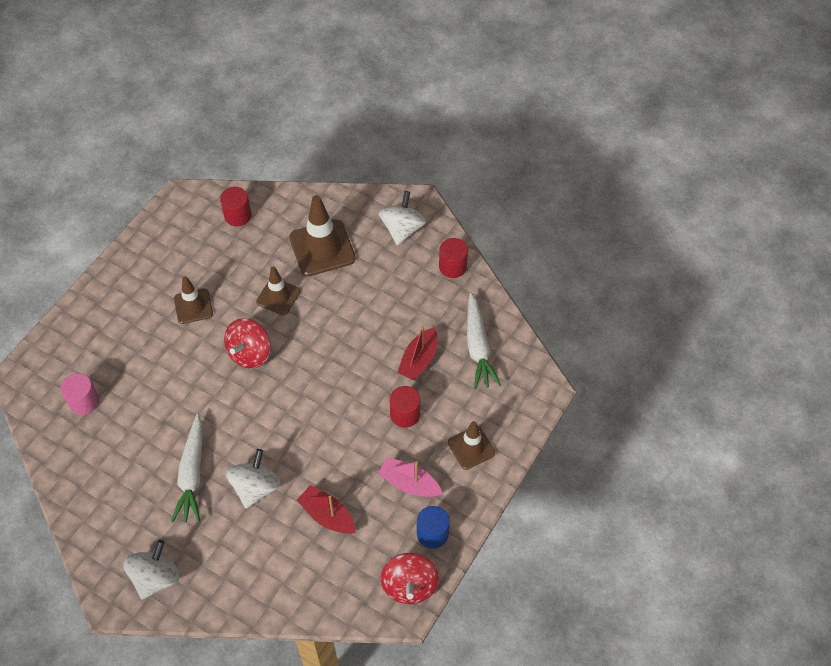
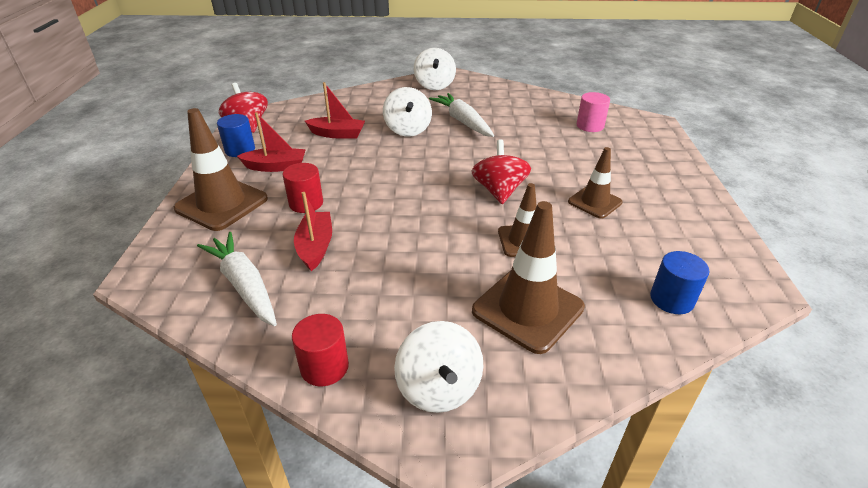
camera: 150 degrees right, 20 degrees down
red cylinder [220,187,251,226] -> blue cylinder [650,251,709,314]
pink boat [378,457,442,497] -> red boat [237,112,306,172]
brown traffic cone [448,421,495,470] -> brown traffic cone [174,108,268,231], size x1.65

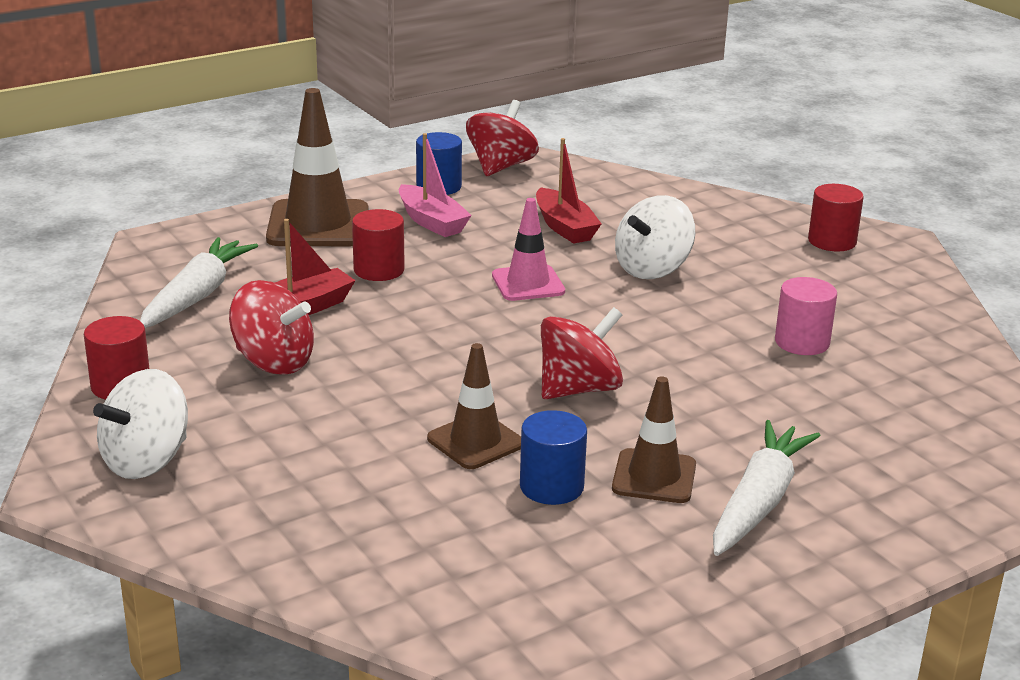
camera: 55 degrees right, 10 degrees down
red boat [237,112,306,172] -> pink boat [399,133,472,237]
white spinning top [414,48,456,90] -> red cylinder [808,184,864,251]
white carrot [429,93,494,137] -> white carrot moved to [713,420,820,556]
brown traffic cone [472,201,585,354] -> none
pink cylinder [577,92,610,132] -> pink cylinder moved to [775,277,837,355]
blue cylinder [650,251,709,314] -> blue cylinder moved to [520,410,587,505]
none -> red spinning top [229,280,314,375]
none -> pink traffic cone [492,198,565,301]

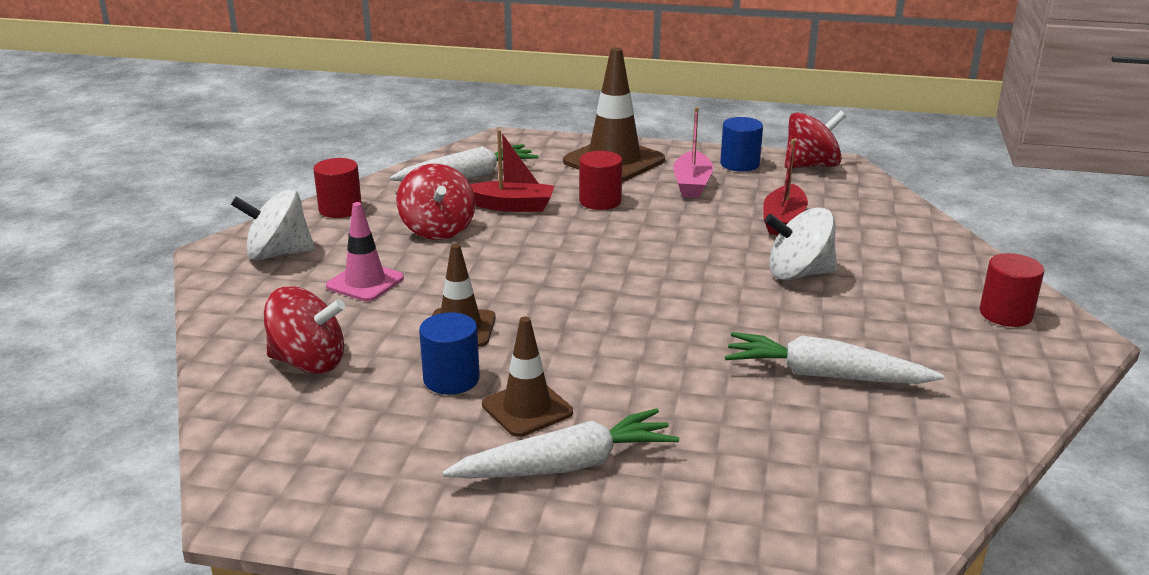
camera: 45 degrees right, 0 degrees up
pink traffic cone [492,198,565,301] -> pink traffic cone moved to [326,202,404,302]
red spinning top [541,307,623,399] -> red spinning top moved to [264,286,345,374]
pink cylinder [775,277,837,355] -> white carrot [725,332,944,384]

